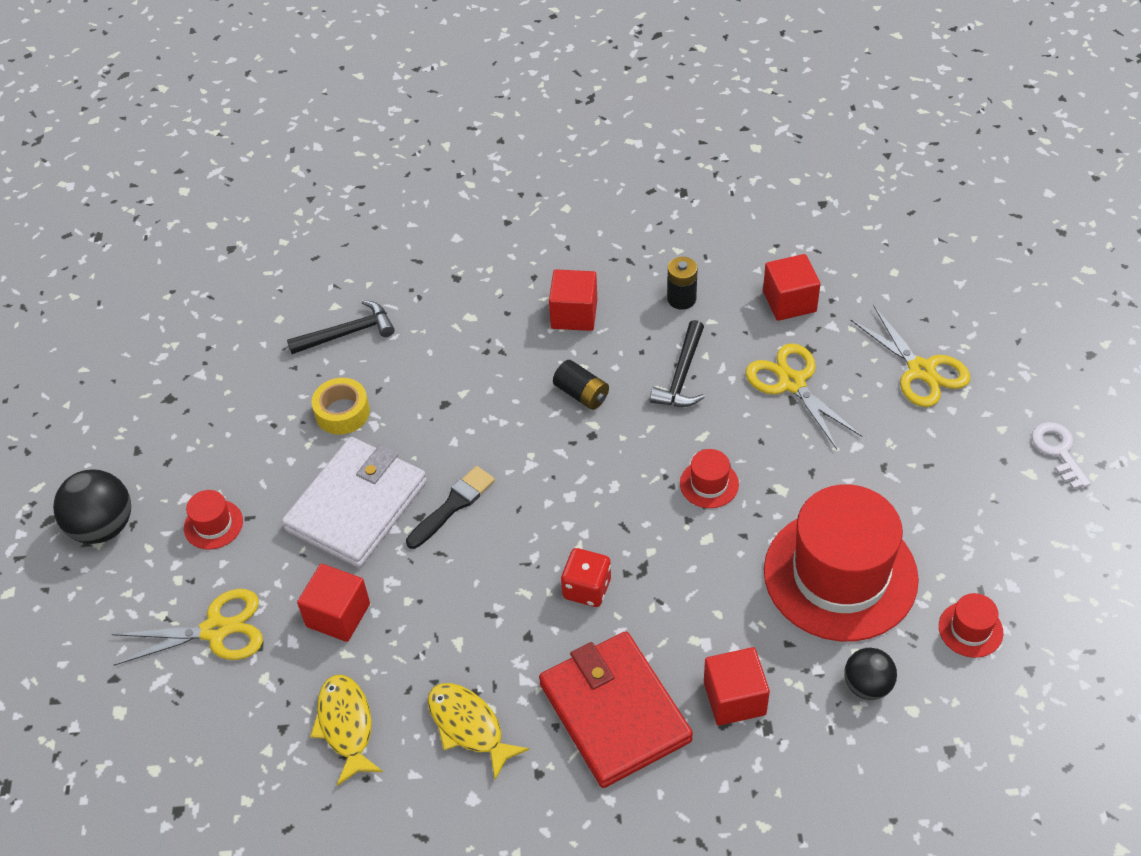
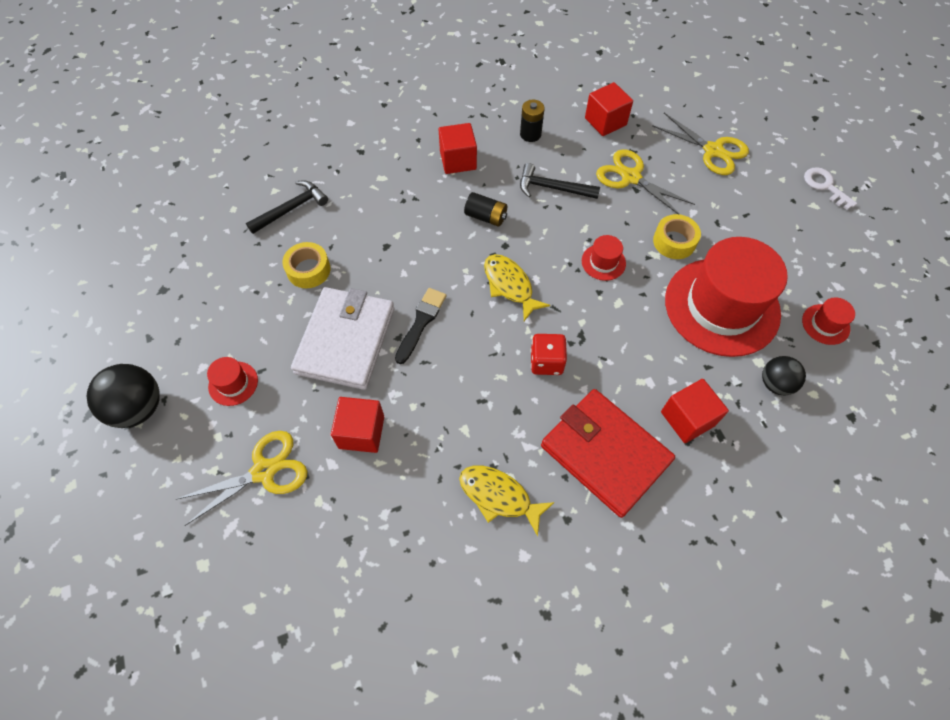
camera: 20 degrees left, 10 degrees up
yellow fish [310,675,383,786] -> yellow fish moved to [484,254,550,321]
black hammer [650,320,705,407] -> black hammer turned 105 degrees clockwise [520,163,600,199]
none -> yellow tape [653,214,701,259]

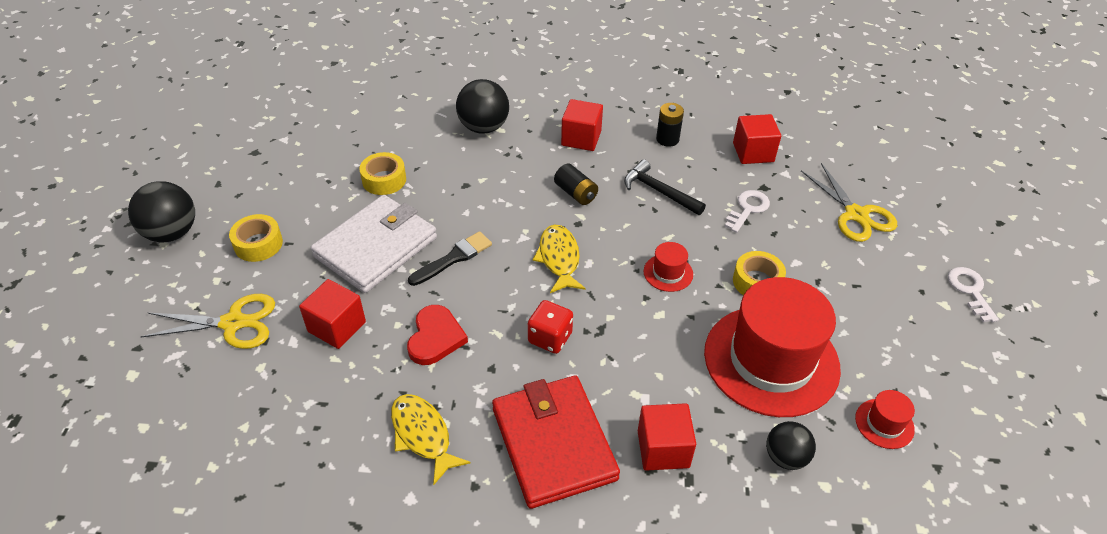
camera: 25 degrees right, 15 degrees down
red hat [207,357,258,406] -> yellow tape [229,214,283,262]
black hammer [246,180,328,234] -> none
yellow scissors [596,149,695,215] -> white key [724,190,770,233]
none -> red heart [407,305,468,365]
none -> black ball [456,79,509,134]

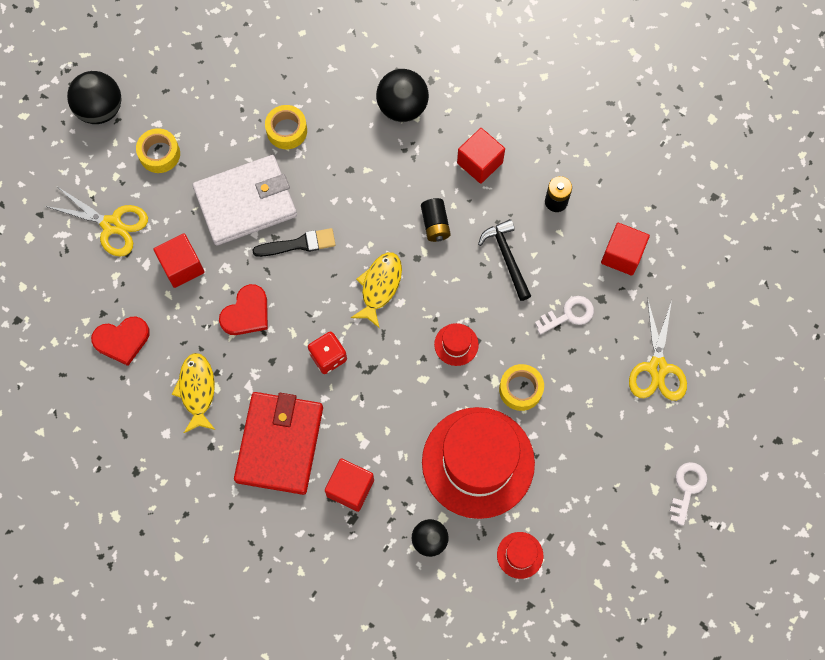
camera: 30 degrees right, 25 degrees up
none -> red heart [91,316,150,366]

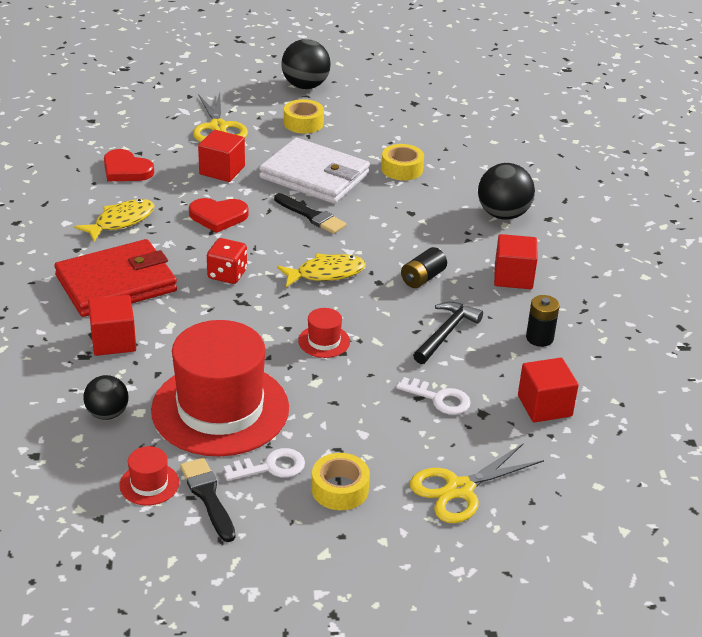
camera: 50 degrees right, 35 degrees down
yellow tape [499,364,544,411] -> yellow tape moved to [311,453,370,510]
white key [670,462,707,526] -> white key moved to [224,448,305,481]
none -> black brush [180,458,236,542]

